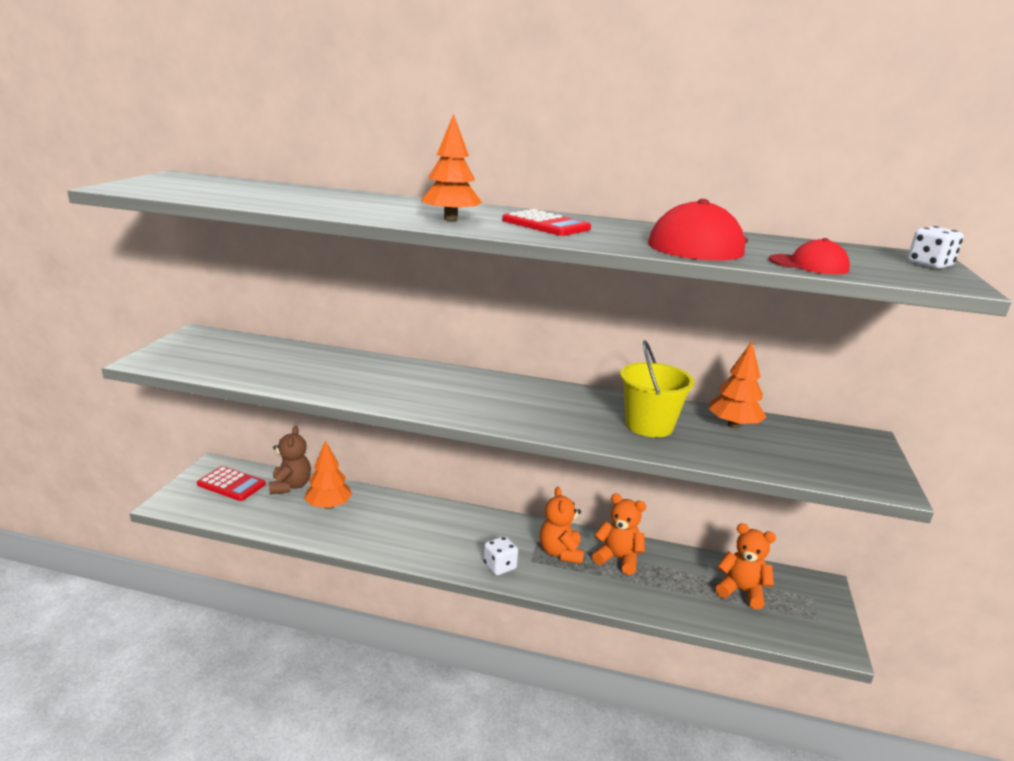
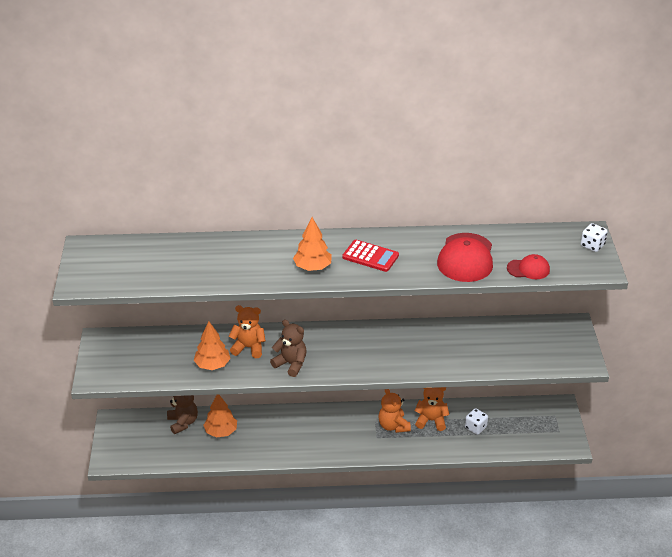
camera: 15 degrees left, 15 degrees up
red calculator [197,466,266,501] -> none
white dice [483,536,518,575] -> white dice moved to [465,408,488,435]
yellow bucket [620,340,694,437] -> none
orange tree [708,342,766,429] -> orange tree moved to [194,321,231,370]
orange teddy bear [715,523,776,609] -> orange teddy bear moved to [229,305,266,358]
none -> brown teddy bear [270,320,307,377]

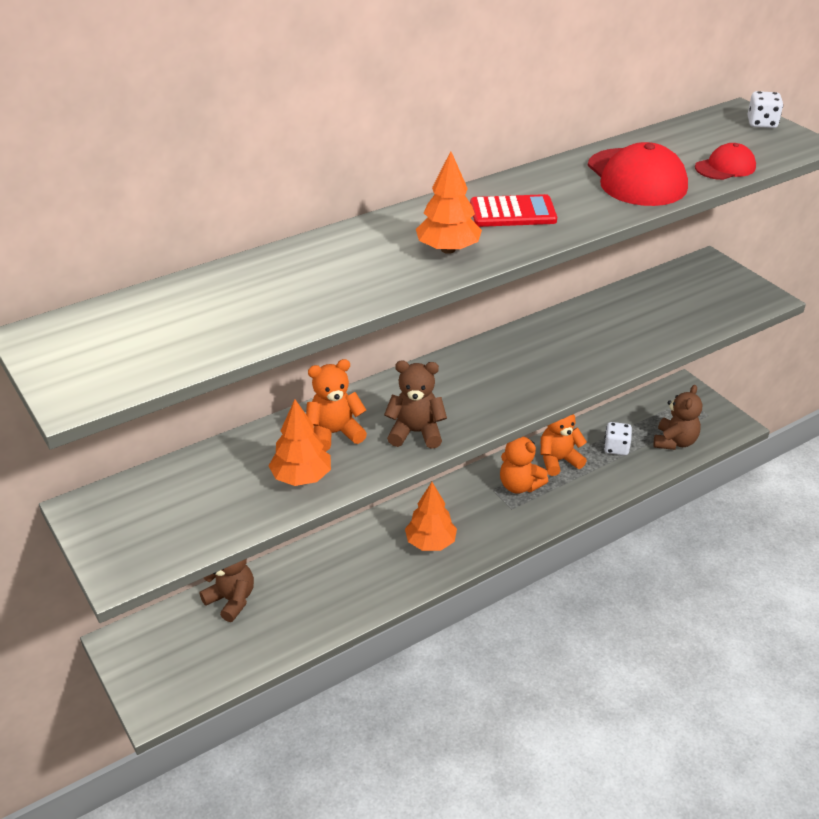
camera: 30 degrees left, 0 degrees up
orange tree [204,395,237,438] -> orange tree moved to [405,482,457,551]
none -> brown teddy bear [653,385,702,450]

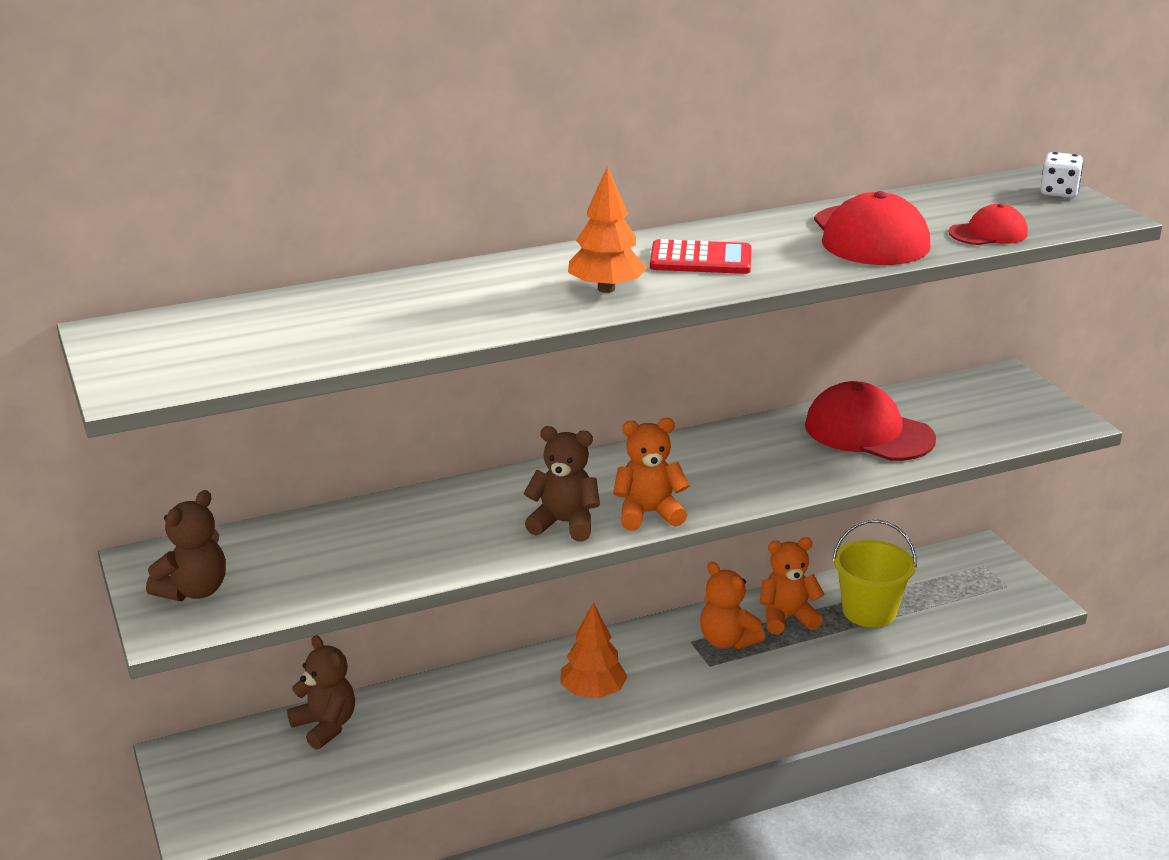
camera: 10 degrees right, 10 degrees down
orange tree [269,399,331,486] -> none
orange teddy bear [306,359,367,452] -> orange teddy bear moved to [613,418,690,531]
white dice [604,422,632,455] -> yellow bucket [832,520,917,627]
brown teddy bear [653,385,702,450] -> brown teddy bear moved to [146,490,226,601]
none -> red cap [805,381,936,461]

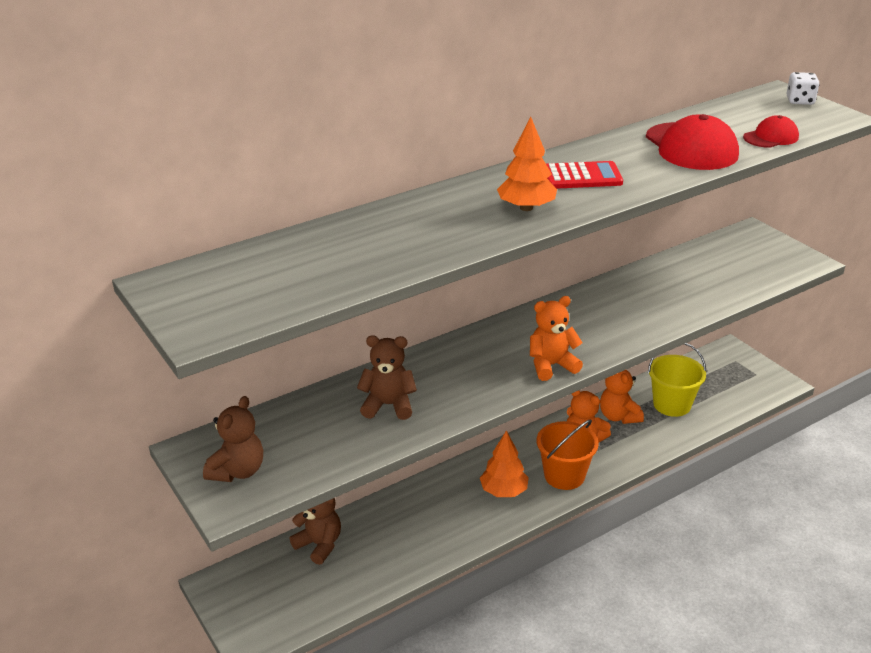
camera: 10 degrees left, 5 degrees up
brown teddy bear [523,426,600,541] -> brown teddy bear moved to [357,335,417,420]
orange teddy bear [760,537,825,634] -> orange teddy bear turned 90 degrees counterclockwise [600,370,644,424]
red cap [805,381,936,461] -> none
none -> orange bucket [537,419,599,490]

